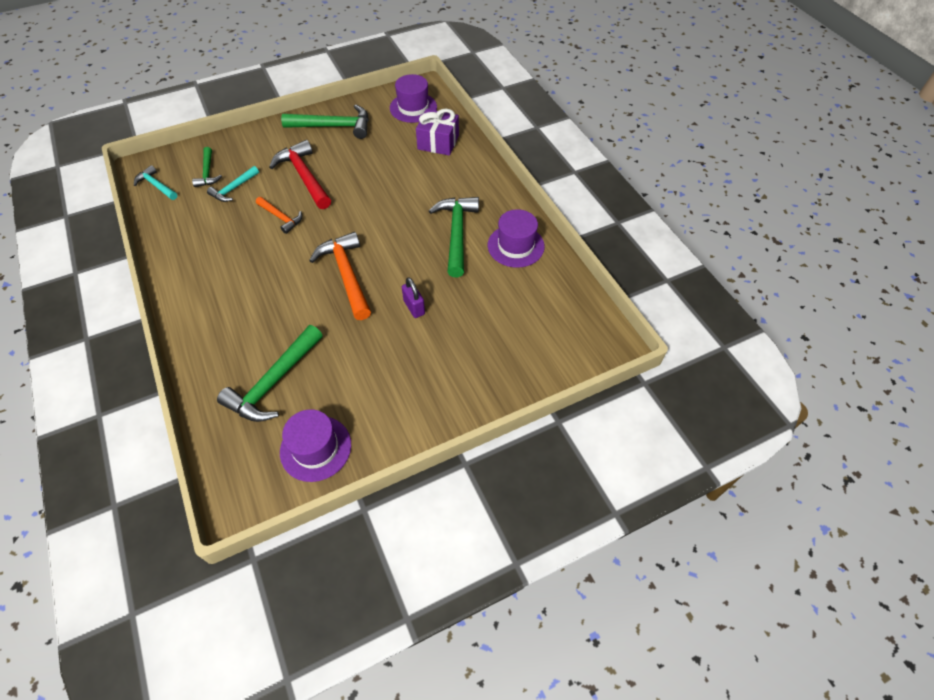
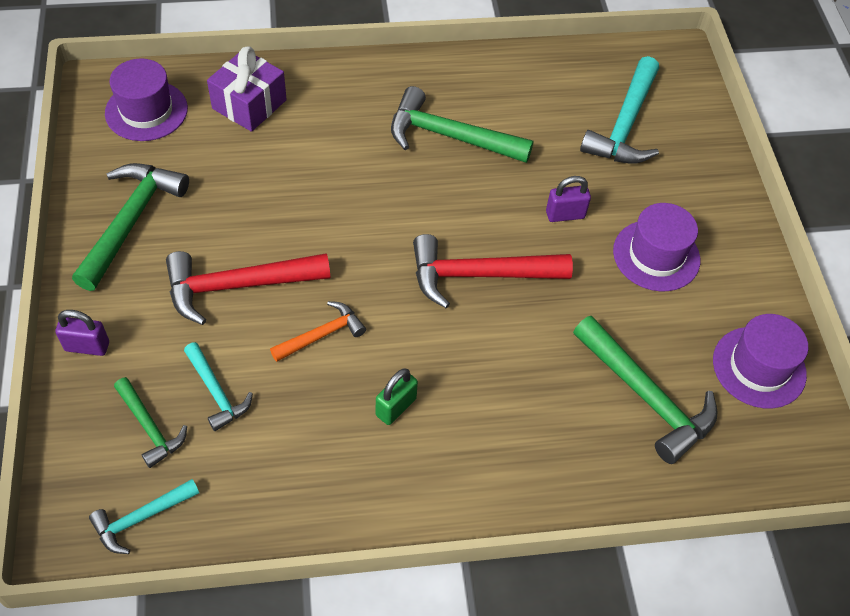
camera: 75 degrees left, 0 degrees up
green hammer [192,147,222,187] -> green hammer turned 45 degrees clockwise [114,377,187,468]
orange hammer [309,232,371,320] -> red hammer [413,234,573,308]
purple hat [488,209,545,268] -> purple hat moved to [613,203,700,291]
none -> purple padlock [55,310,109,356]
none -> green padlock [376,368,418,425]
none -> turquoise hammer [580,56,659,164]

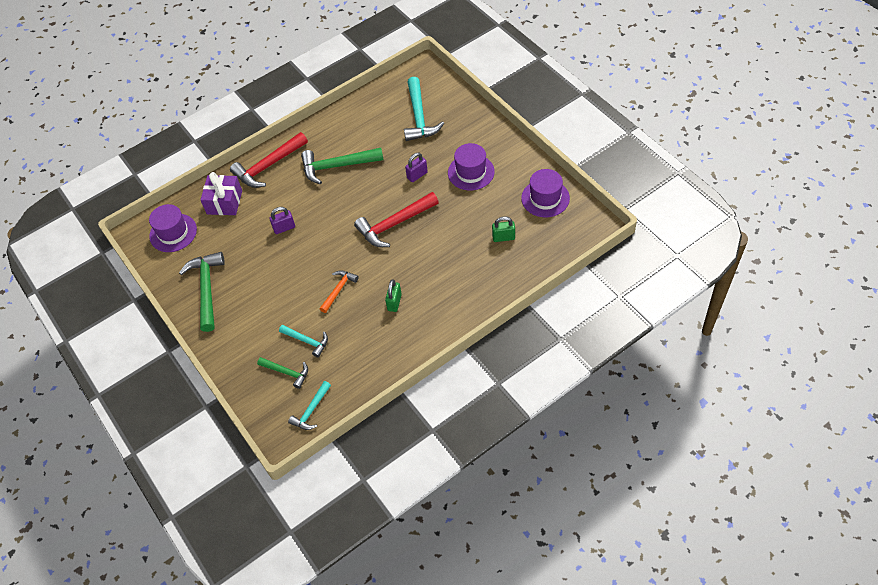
camera: 20 degrees left, 0 degrees up
purple padlock [55,310,109,356] -> purple padlock moved to [269,207,295,234]
red hammer [166,251,330,325] -> red hammer moved to [230,132,308,188]
green hammer [573,316,717,464] -> green padlock [492,216,515,242]

